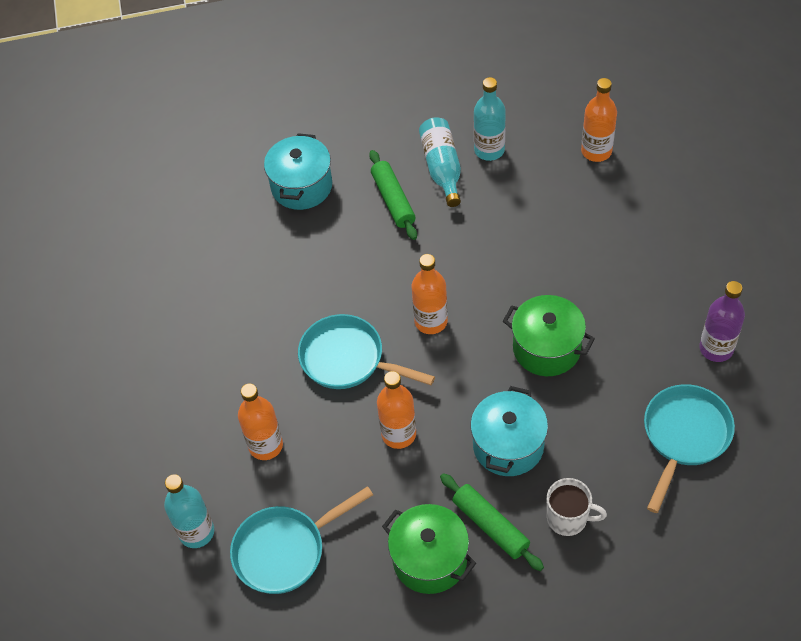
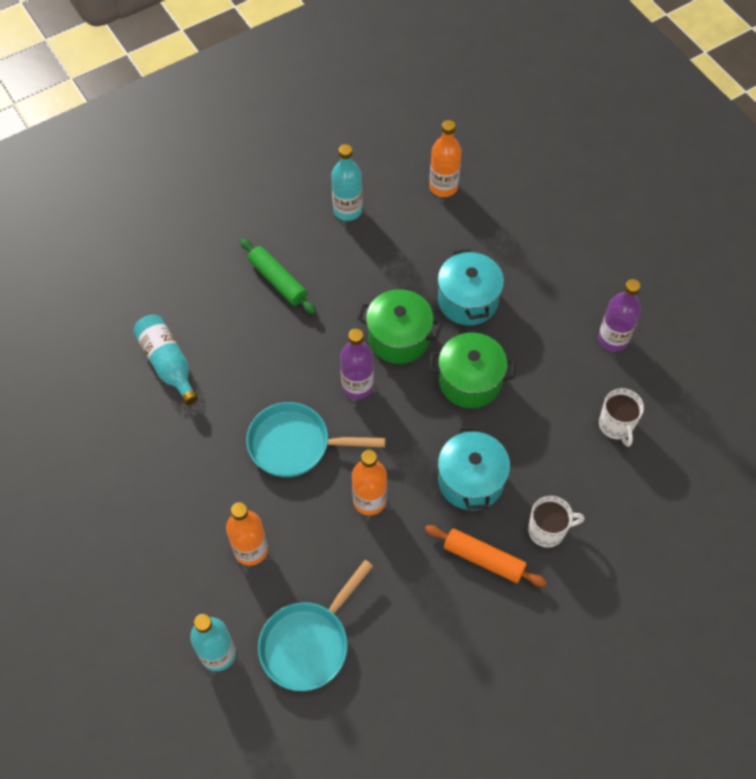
camera: 25 degrees left, 5 degrees up
turquoise pot [264,133,332,210] -> turquoise pot moved to [438,249,504,325]
green pot [382,504,476,594] -> green pot moved to [357,289,442,364]
orange bottle [412,254,448,334] -> purple bottle [340,329,374,399]
turquoise bottle [419,117,461,207] -> turquoise bottle moved to [133,315,198,405]
green rolling pin [440,473,544,571] -> orange rolling pin [425,525,547,587]
turquoise pan [644,384,735,513] -> white mug [599,388,644,447]

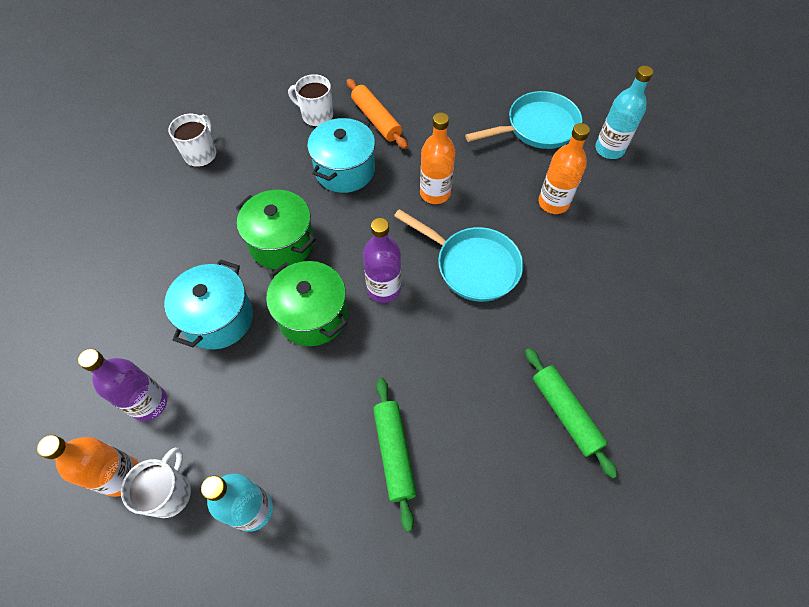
camera: 150 degrees left, 0 degrees up
turquoise bottle [133,315,198,405] -> green rolling pin [525,348,618,478]
purple bottle [598,279,641,352] -> purple bottle moved to [78,349,167,421]
none -> white mug [121,448,191,518]

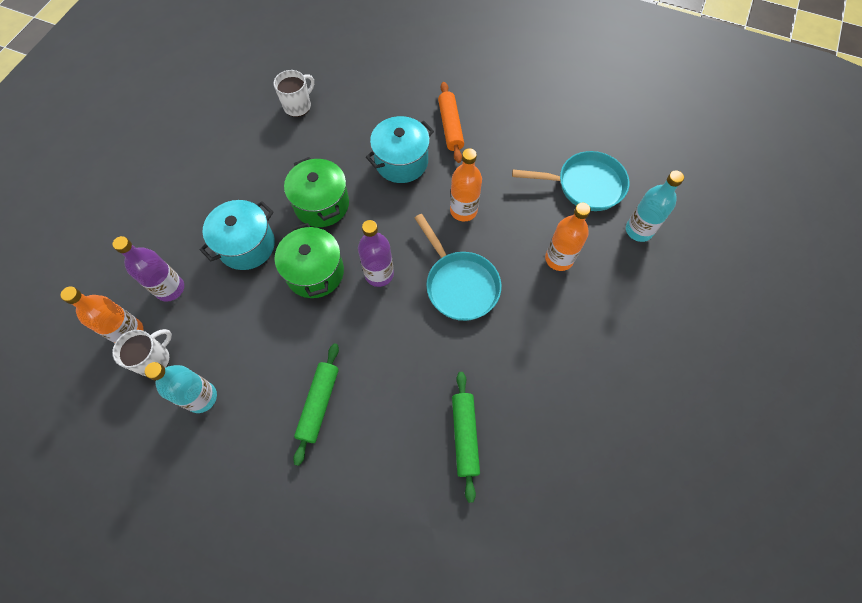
camera: 25 degrees right, 5 degrees up
white mug [288,74,333,127] -> none

